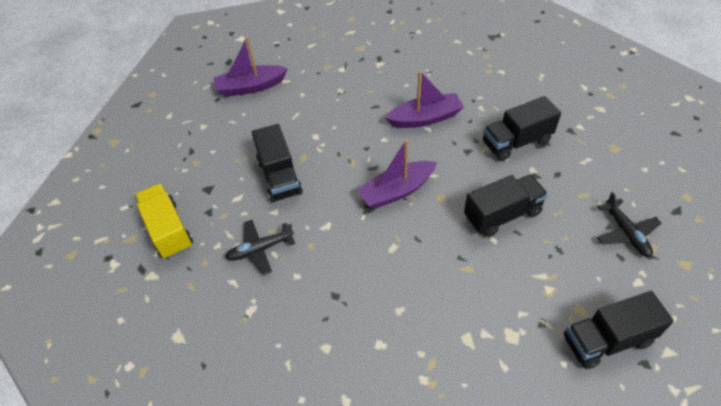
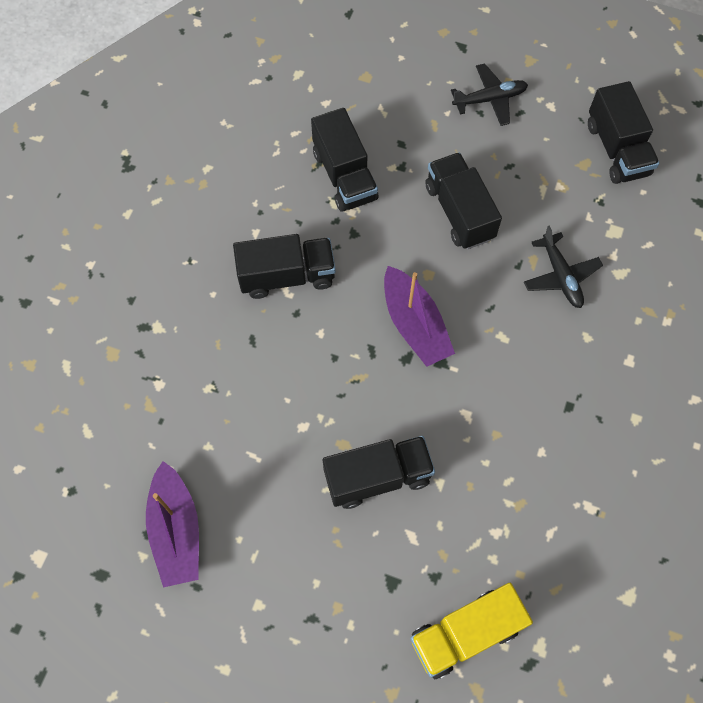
camera: 90 degrees left, 15 degrees up
black plane [225,220,295,275] -> black plane moved to [524,226,603,308]
purple boat [385,71,464,128] -> black truck [233,234,336,299]

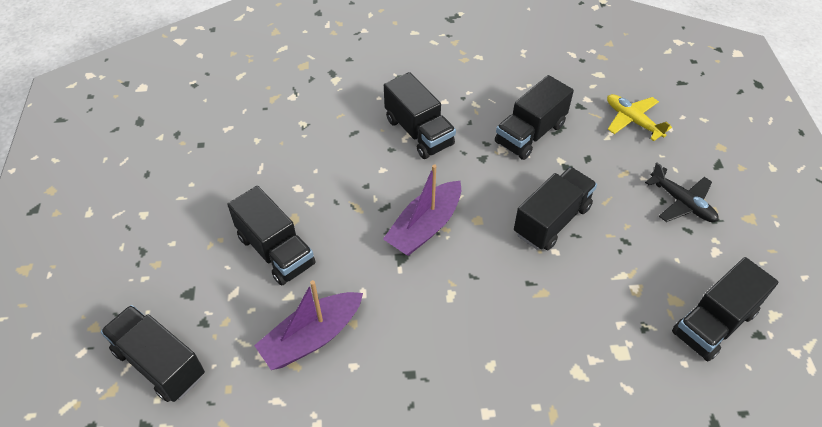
camera: 65 degrees right, 15 degrees down
purple boat [146,461,199,587] -> purple boat moved to [254,280,363,370]
yellow truck [410,583,533,679] -> black truck [101,305,205,402]
black plane [524,226,603,308] -> none
none -> yellow plane [607,94,672,141]

